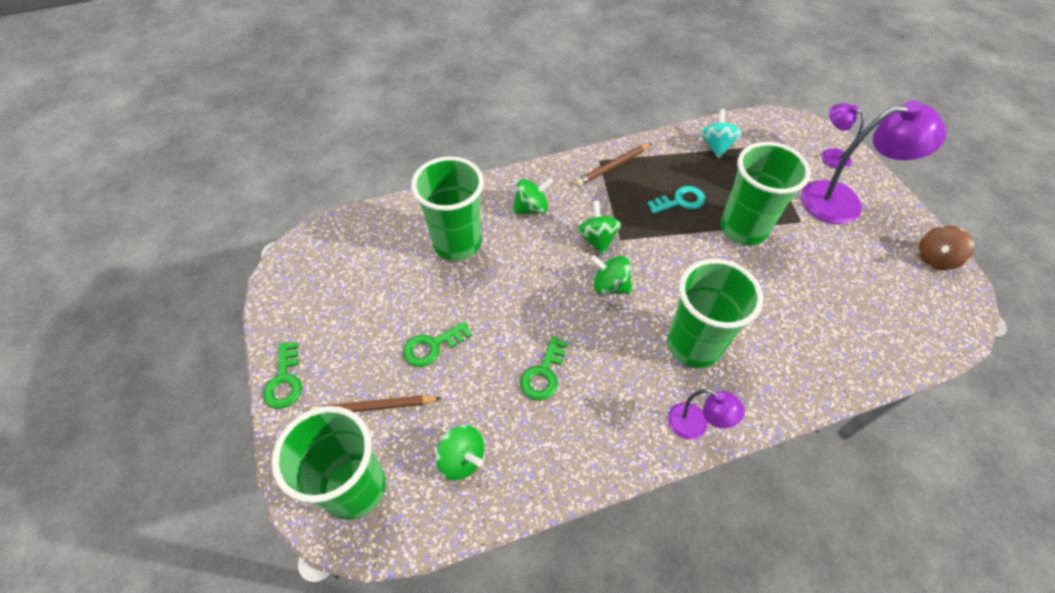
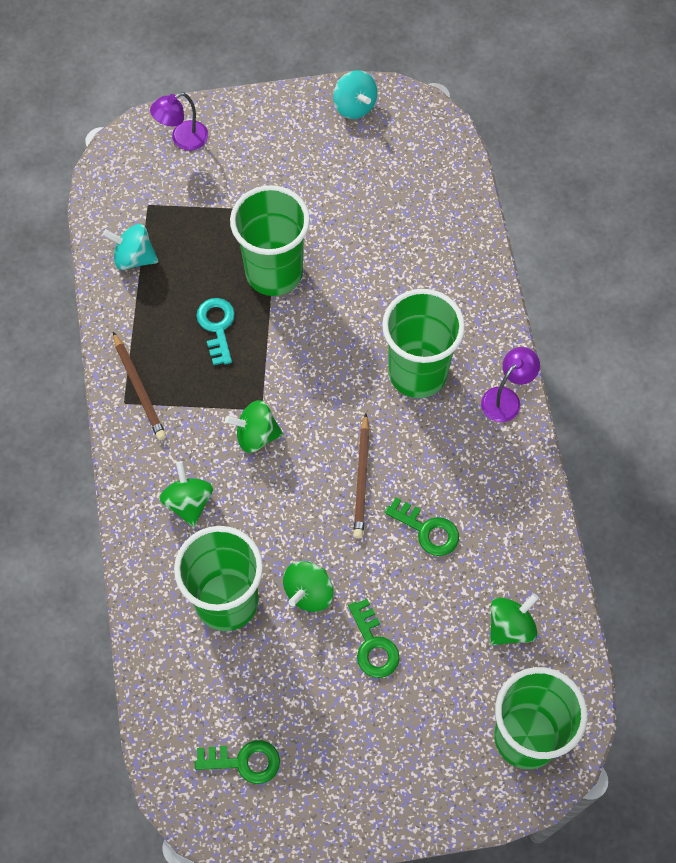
camera: 80 degrees left, 10 degrees up
green key [263,342,302,409] -> green key moved to [195,740,280,784]
brown pencil [311,395,442,412] -> brown pencil moved to [353,414,370,539]
green spinning top [590,255,633,294] -> green spinning top moved to [283,561,334,612]
purple lamp [801,101,947,224] -> none
brown spinning top [919,225,974,270] -> turquoise spinning top [333,70,377,119]

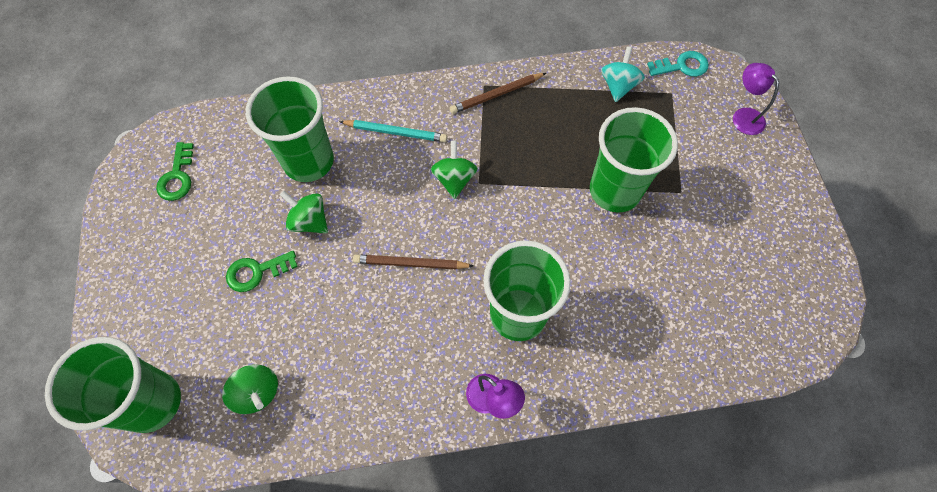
camera: 90 degrees right, 0 degrees up
green spinning top [159,461,213,527] -> turquoise pencil [339,120,447,142]
turquoise key [196,298,235,365] -> turquoise key moved to [647,51,709,77]
turquoise spinning top [333,70,377,119] -> none
green key [385,498,459,556] -> none

